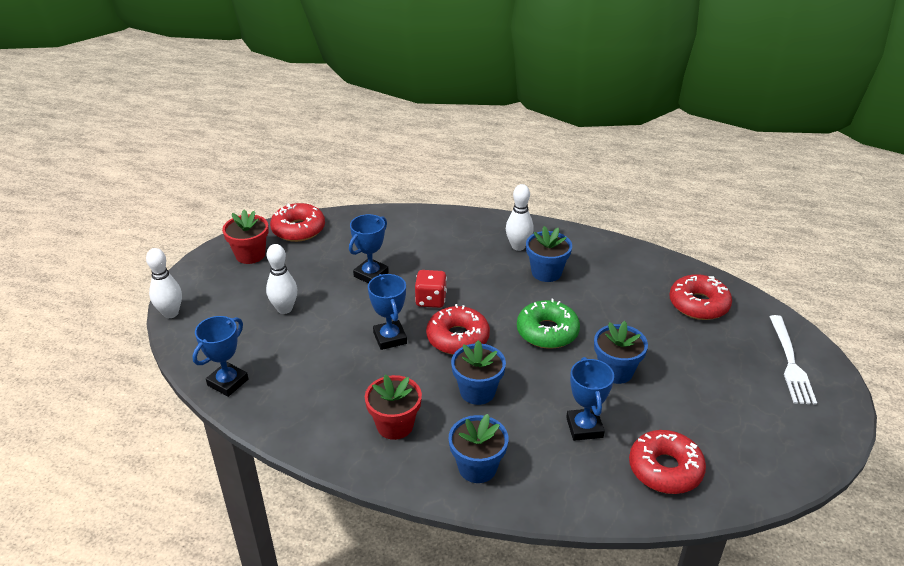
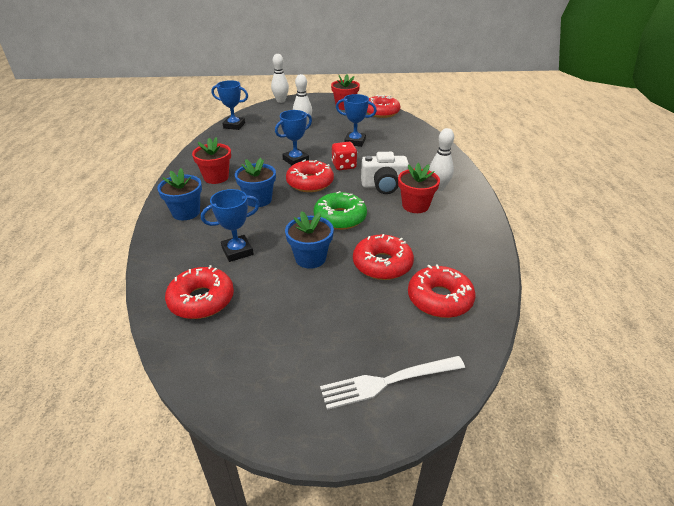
camera: 70 degrees right, 0 degrees up
blue flower pot [526,226,572,282] -> red flower pot [398,163,440,213]
none -> red donut [353,234,414,280]
none -> white camera [361,152,409,194]

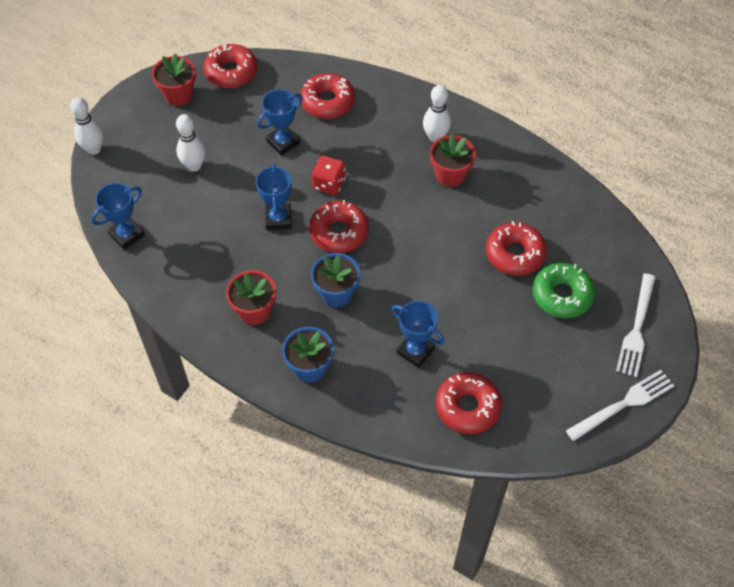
camera: 55 degrees left, 20 degrees up
blue trophy [201,189,260,262] -> blue trophy turned 60 degrees counterclockwise [392,301,444,368]
blue flower pot [285,211,334,269] -> none
green donut [314,191,367,230] -> green donut moved to [532,263,595,318]
white camera [361,152,409,194] -> none
red donut [408,265,476,318] -> red donut moved to [300,73,355,119]
none -> white fork [566,370,674,441]

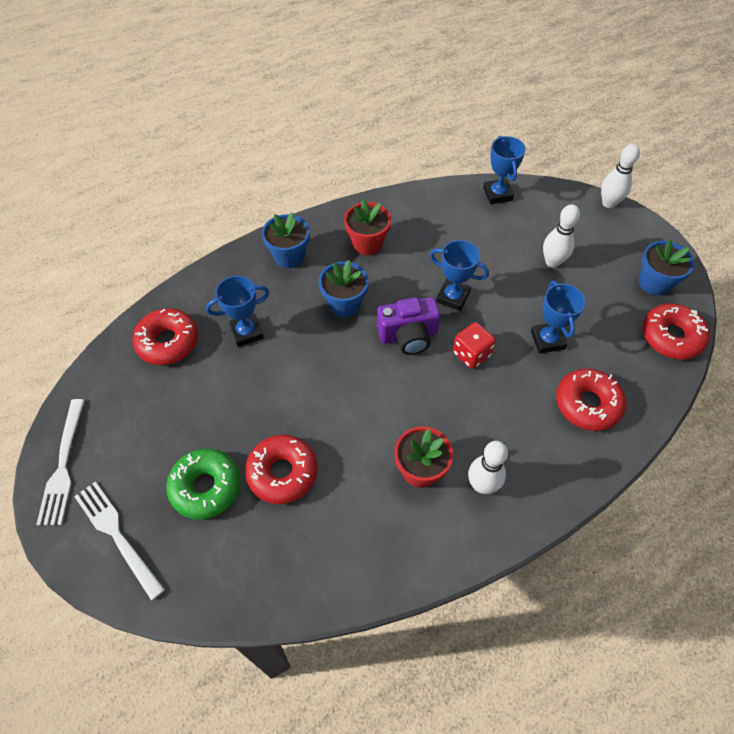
camera: 120 degrees right, 0 degrees up
red flower pot [152,54,196,106] -> blue flower pot [639,240,694,296]
red donut [309,200,369,253] -> purple camera [377,297,441,355]

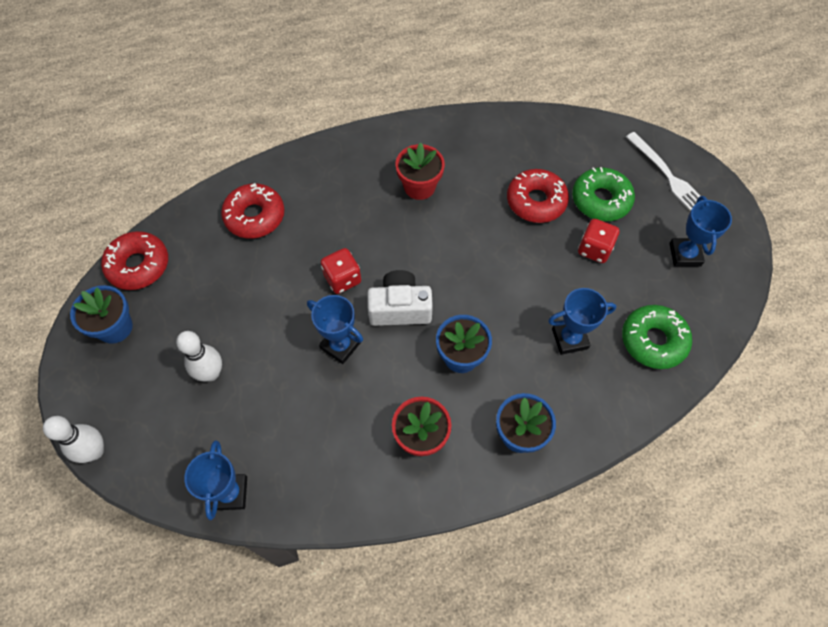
camera: 170 degrees left, 5 degrees up
white fork [36,399,85,526] -> none
red donut [132,308,198,365] -> green donut [622,305,692,369]
purple camera [377,297,441,355] -> white camera [367,270,433,326]
white bowling pin [468,441,508,494] -> none
blue trophy [531,281,585,353] -> blue trophy moved to [669,196,732,267]
none -> red dice [578,219,620,263]

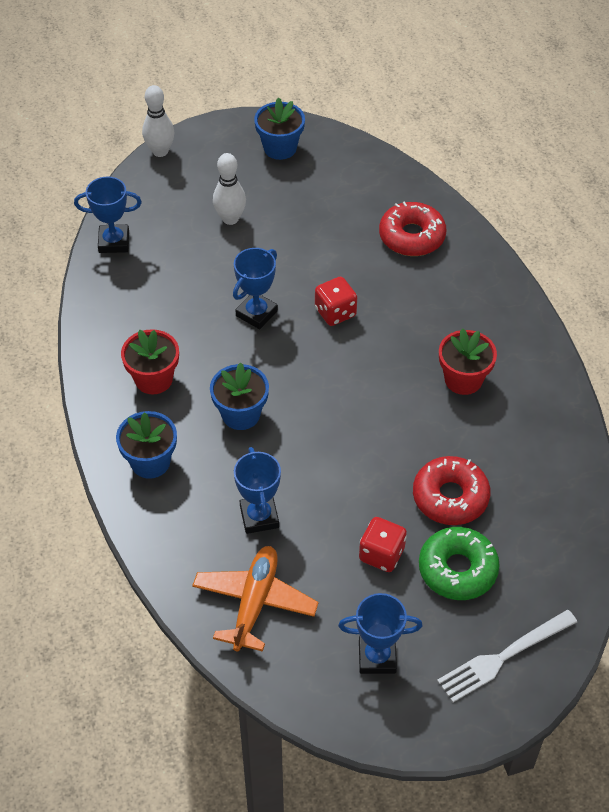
camera: 90 degrees right, 10 degrees down
red donut [101,231,168,290] -> none
white camera [367,270,433,326] -> none
green donut [622,305,692,369] -> orange plane [192,546,319,652]

